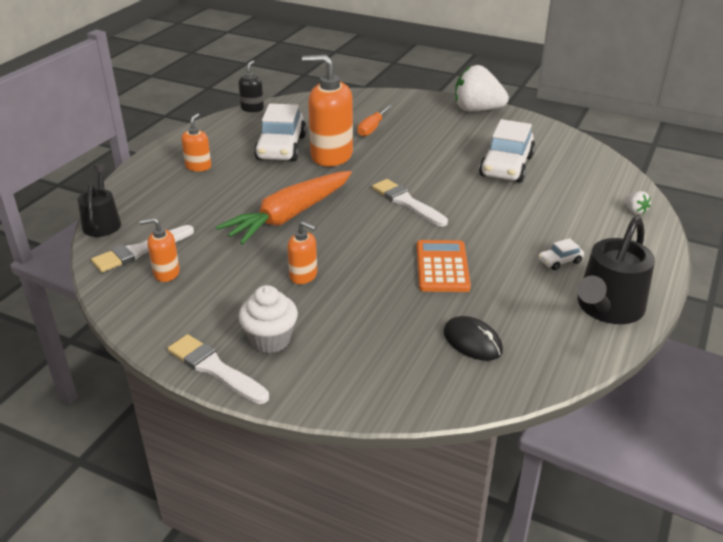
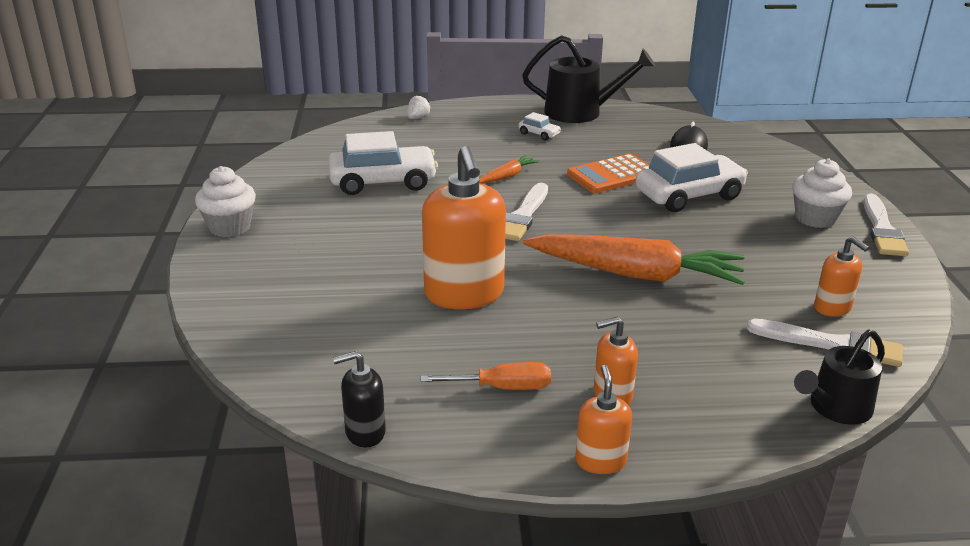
camera: 120 degrees left, 5 degrees down
white car [254,104,306,161] -> white car moved to [635,143,748,212]
orange soap dispenser [287,221,317,284] -> orange soap dispenser moved to [575,365,632,474]
orange screwdriver [358,105,392,137] -> orange screwdriver moved to [421,362,551,390]
white strawberry [455,65,509,111] -> white cupcake [195,166,256,237]
none -> orange carrot [479,155,540,184]

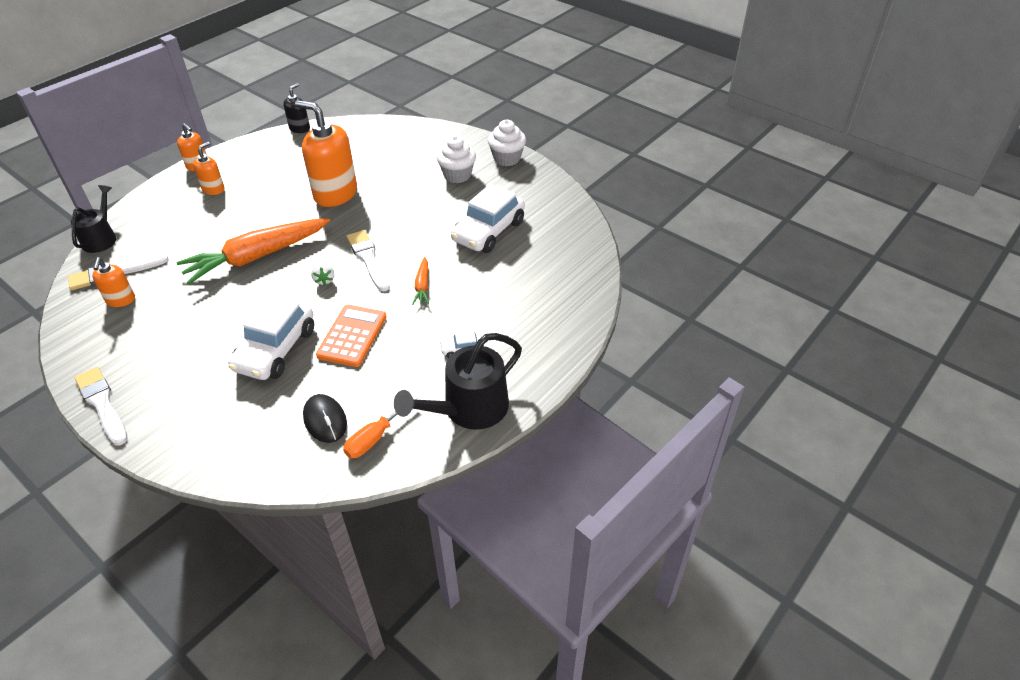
camera: 135 degrees right, 15 degrees up
white strawberry [407,95,431,119] -> white strawberry moved to [311,263,334,285]
orange screwdriver [421,362,551,390] -> orange screwdriver moved to [343,395,418,458]
white cupcake [792,159,852,228] -> white cupcake moved to [437,136,476,183]
orange soap dispenser [814,236,869,317] -> orange soap dispenser turned 105 degrees counterclockwise [92,257,135,307]

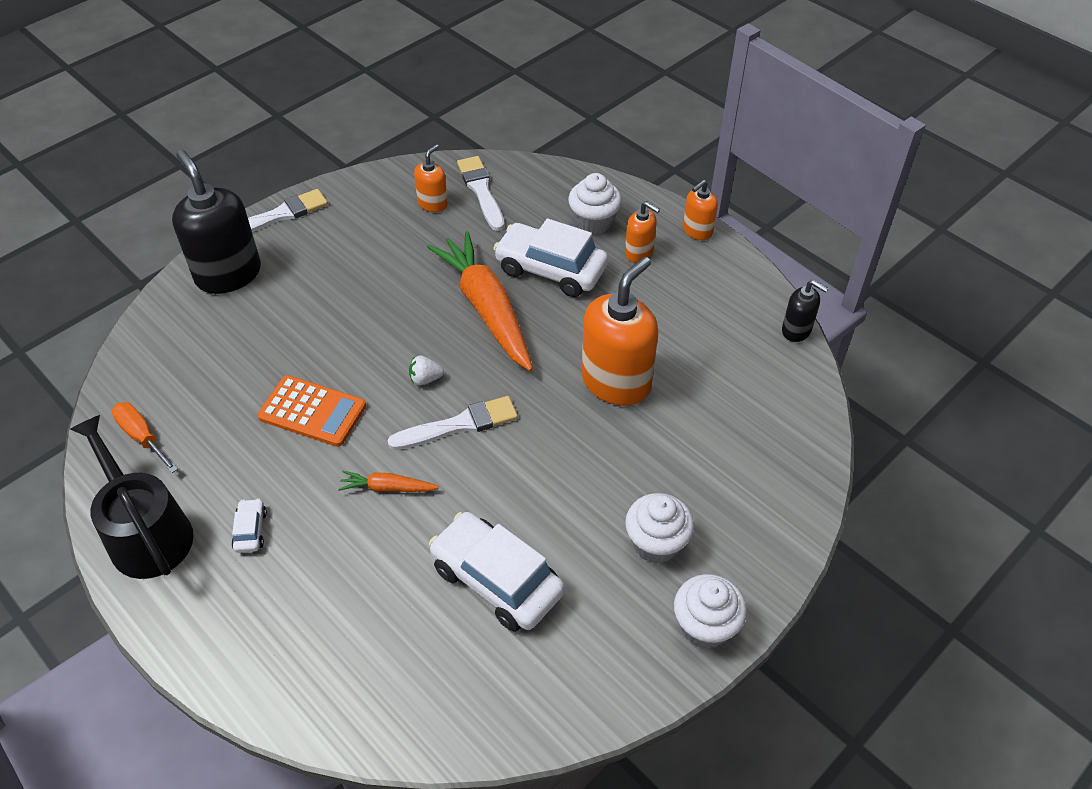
camera: 95 degrees right, 5 degrees up
black watering can [71,185,117,253] -> none
orange soap dispenser [92,257,135,307] -> orange soap dispenser turned 120 degrees clockwise [414,144,448,212]
white car [228,295,314,380] -> white car moved to [493,218,608,297]
black mouse [303,394,347,443] -> none
none -> black soap dispenser [172,150,261,294]
none -> white cupcake [568,173,622,235]

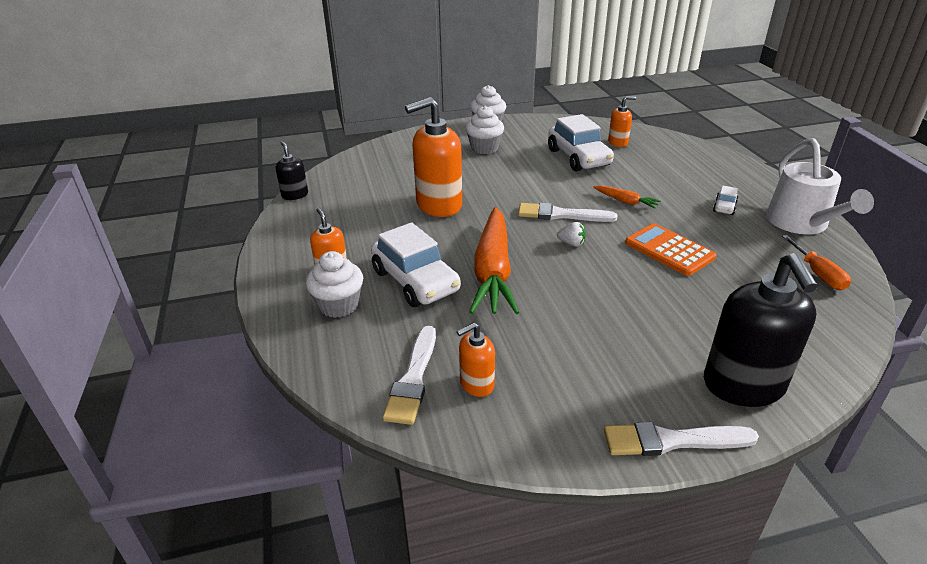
camera: 150 degrees left, 15 degrees down
black watering can [70,415,194,579] -> white watering can [766,138,874,234]
orange soap dispenser [683,180,718,240] -> orange soap dispenser moved to [608,96,636,147]

